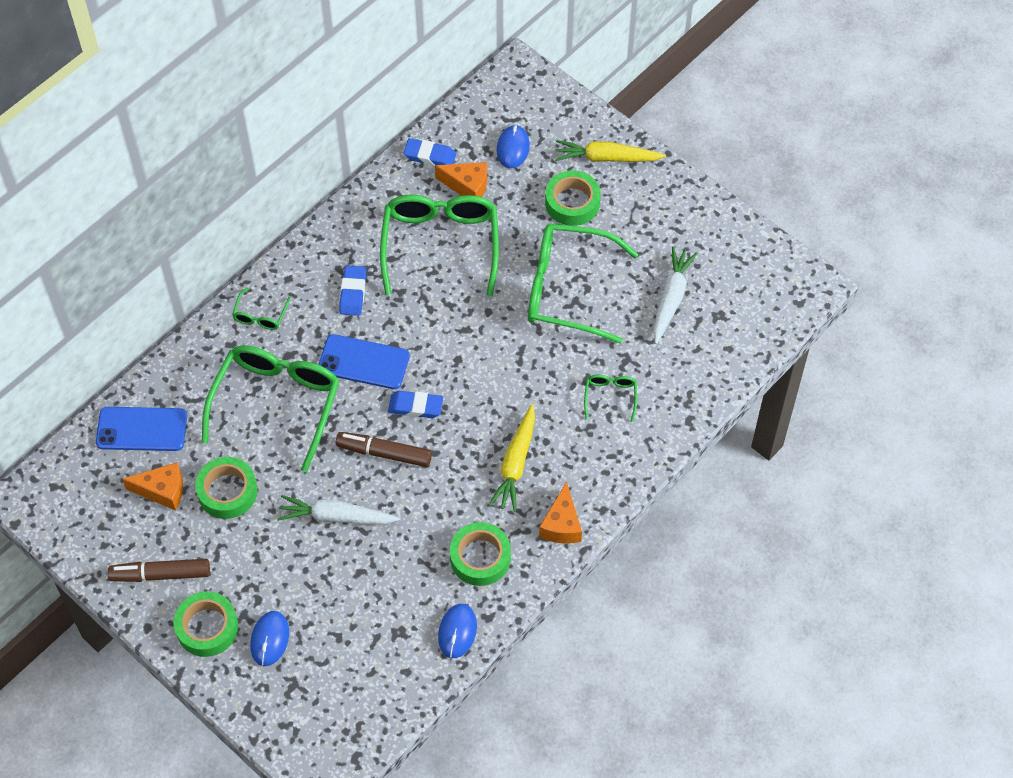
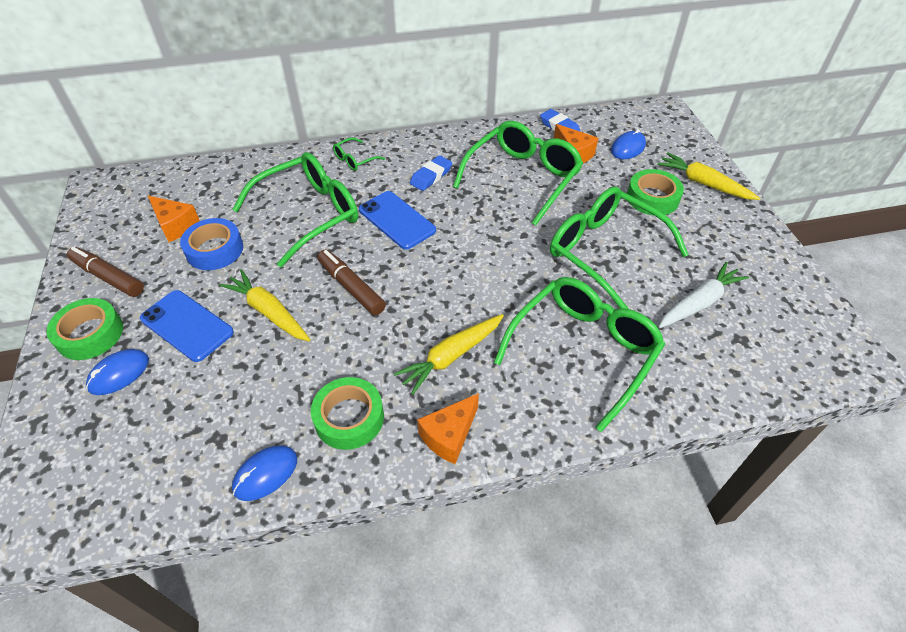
camera: 35 degrees right, 10 degrees down
blue phone [96,407,187,451] -> blue phone moved to [140,290,234,362]
green tape [195,457,258,519] -> blue tape [180,218,243,270]
white carrot [277,495,400,524] -> yellow carrot [219,269,310,341]
blue eraser [388,391,443,418] -> none
green glasses [584,375,637,422] -> green glasses [494,277,665,432], size x2.33

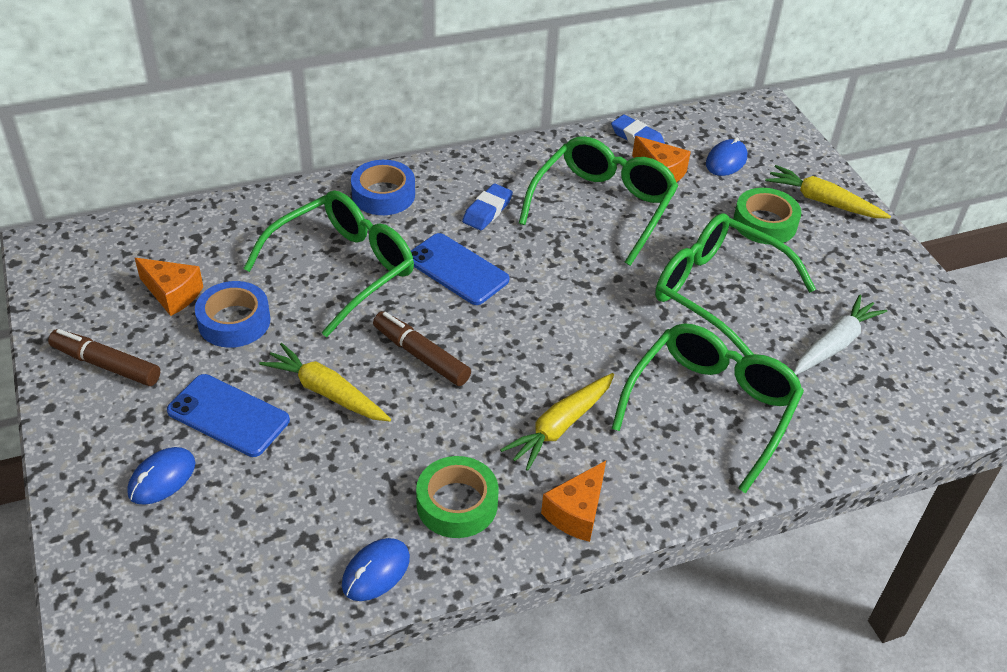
camera: 10 degrees left, 5 degrees down
green tape [46,298,123,360] -> none
green glasses [333,138,385,171] -> blue tape [351,160,415,215]

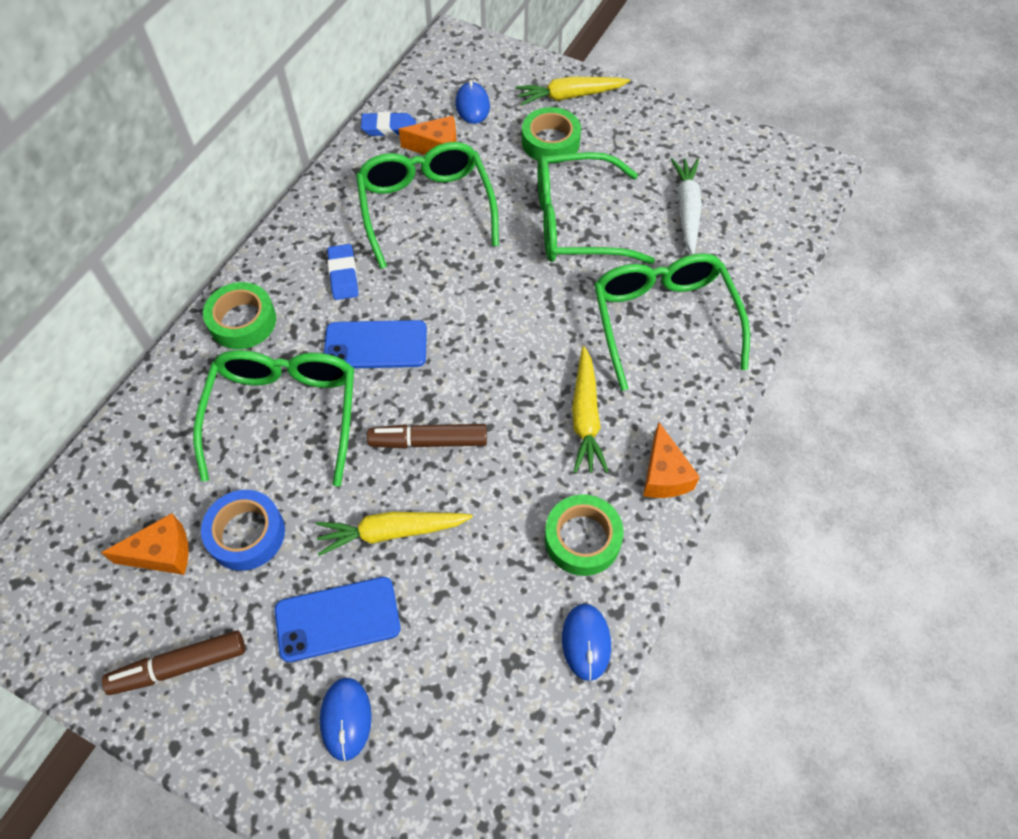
camera: 40 degrees left, 15 degrees up
blue tape [351,160,415,215] -> green tape [203,282,276,349]

